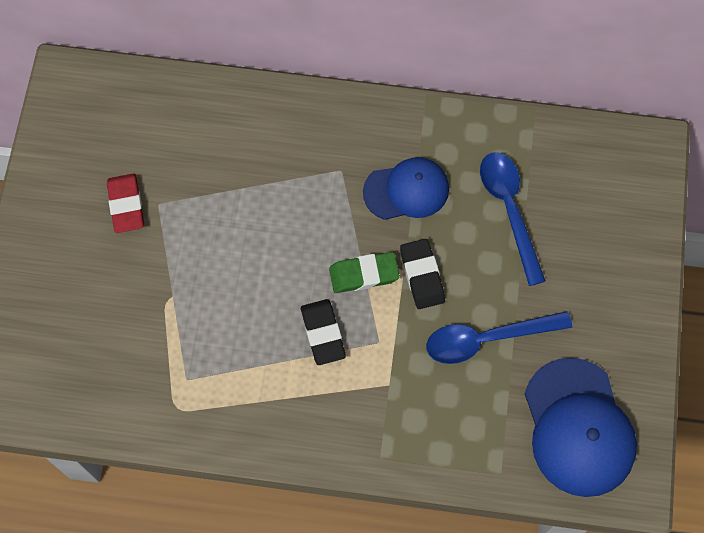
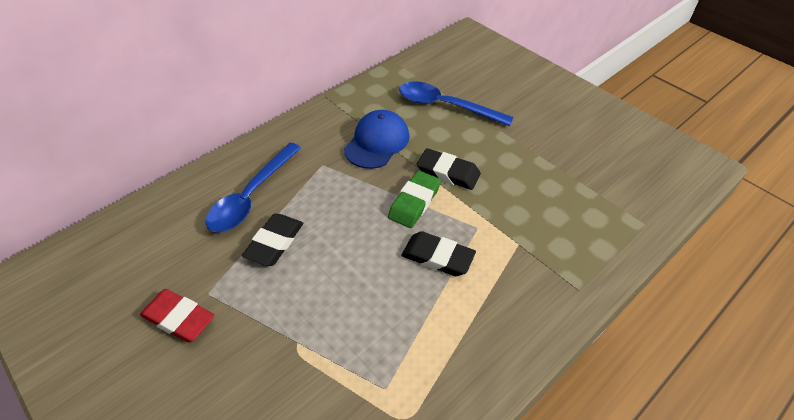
camera: 50 degrees left, 20 degrees down
blue spoon [426,311,572,364] -> blue spoon moved to [206,143,301,233]
blue cap [525,358,637,497] -> none
none -> black eraser [242,213,303,266]

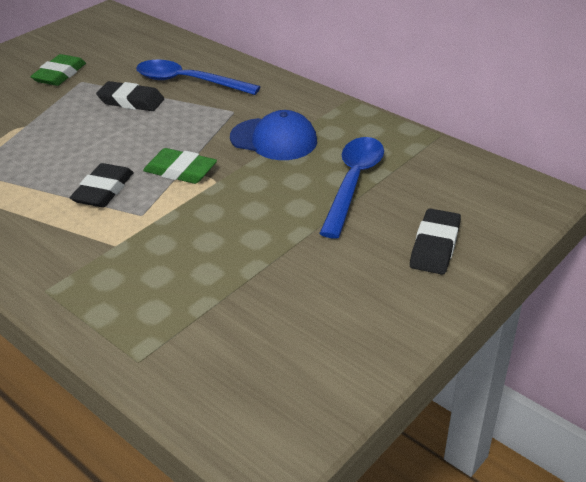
camera: 85 degrees right, 10 degrees down
red eraser [140,289,215,343] -> green eraser [30,54,86,86]
black eraser [417,148,481,190] -> black eraser moved to [410,208,461,275]

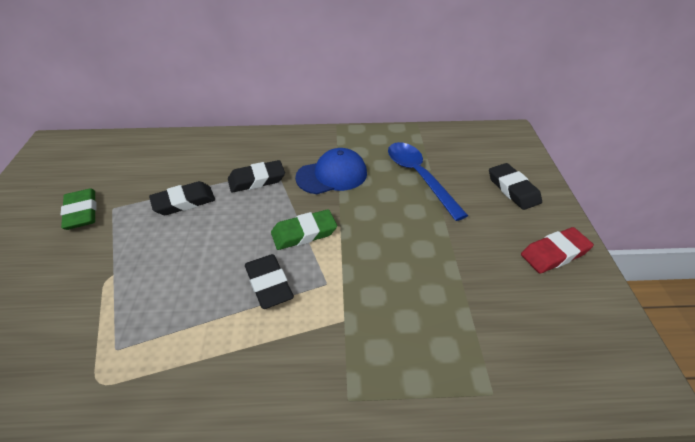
camera: 45 degrees left, 5 degrees up
blue spoon [136,60,260,95] -> none
none -> black eraser [228,160,285,193]
none -> red eraser [521,227,594,273]

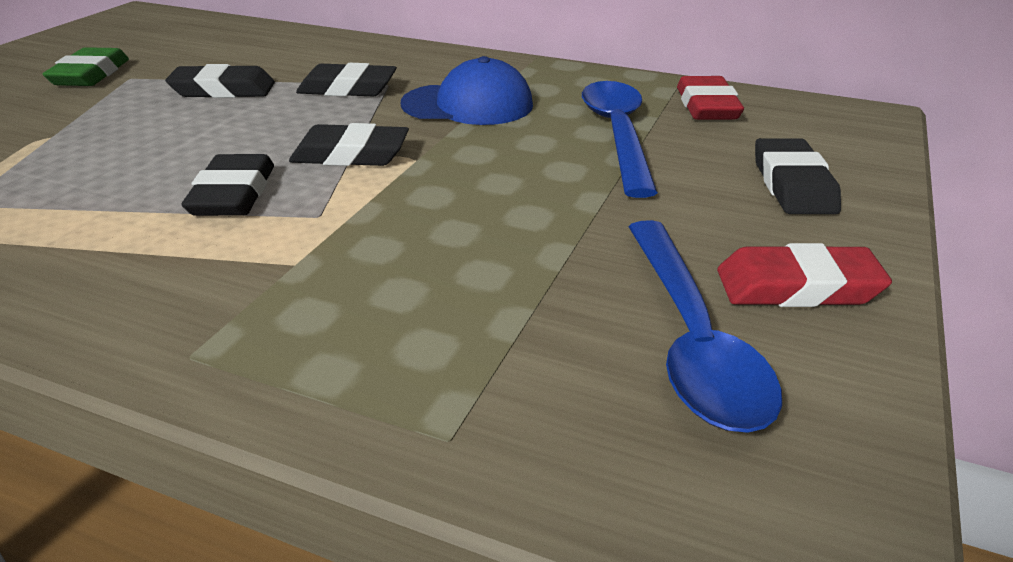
camera: 25 degrees right, 10 degrees down
green eraser [271,209,337,250] -> black eraser [289,123,409,166]
none -> blue spoon [629,220,782,433]
none -> red eraser [677,76,744,120]

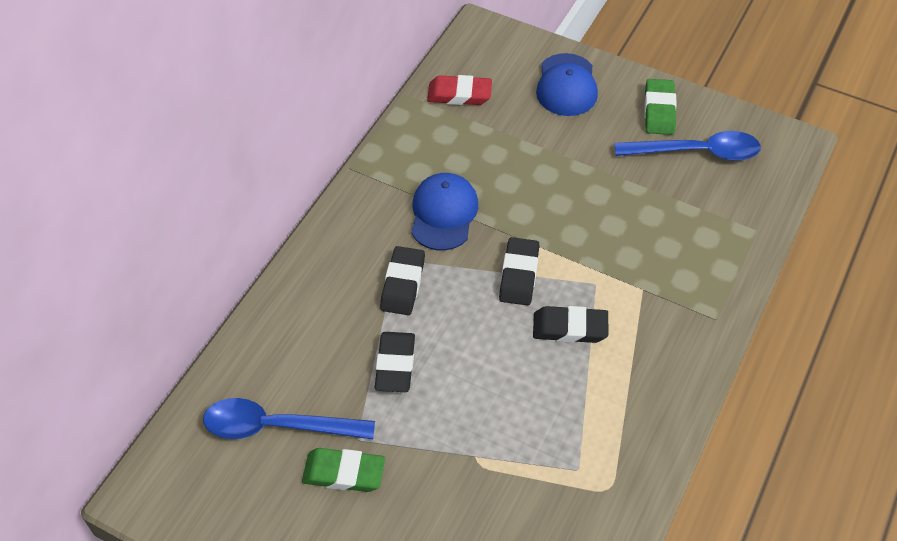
camera: 85 degrees left, 20 degrees up
blue spoon [582,81,658,198] -> blue spoon moved to [203,398,375,439]
red eraser [717,243,892,307] -> green eraser [644,79,677,135]
black eraser [755,138,841,214] -> blue cap [536,53,598,116]

